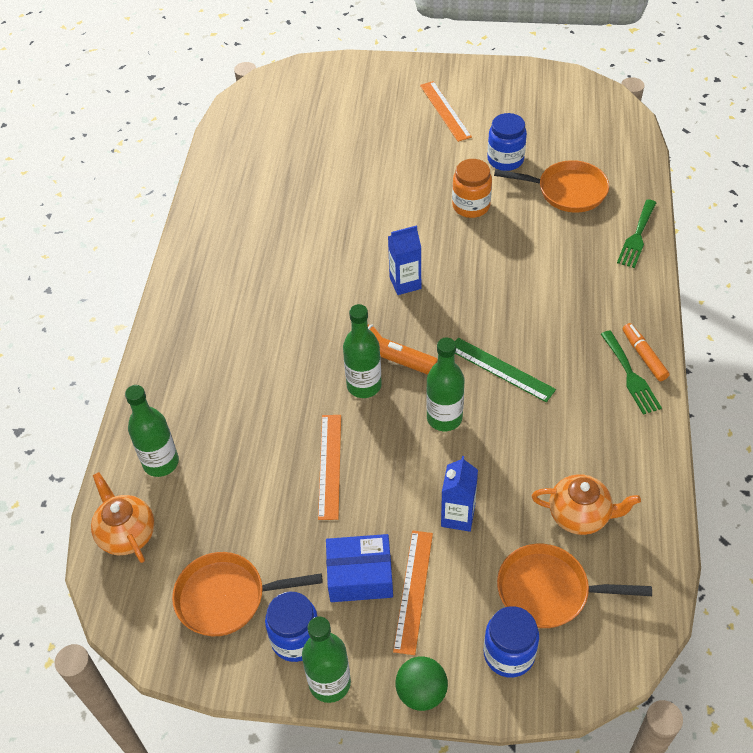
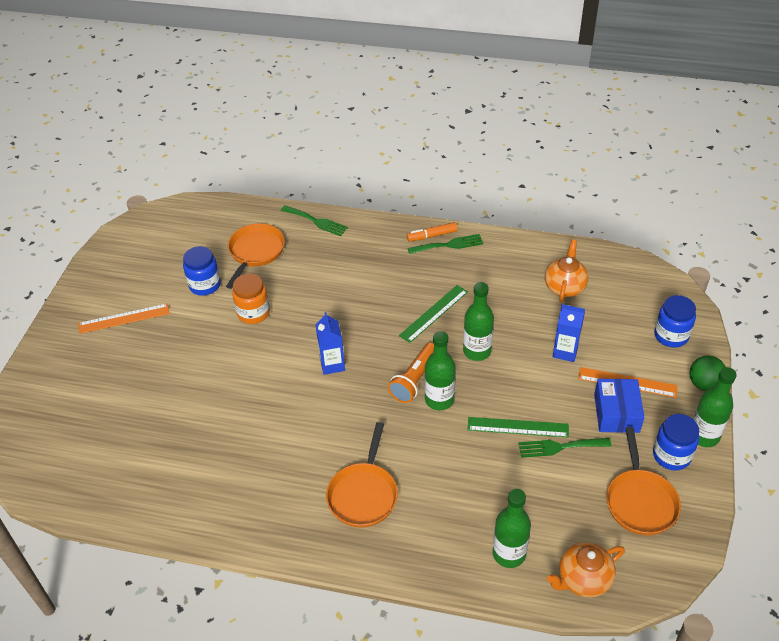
camera: 85 degrees left, 5 degrees down
orange ruler [318,415,341,520] -> green ruler [468,417,569,438]
orange pan [497,544,652,628] -> orange pan moved to [326,422,398,528]
none -> green fork [518,438,611,458]

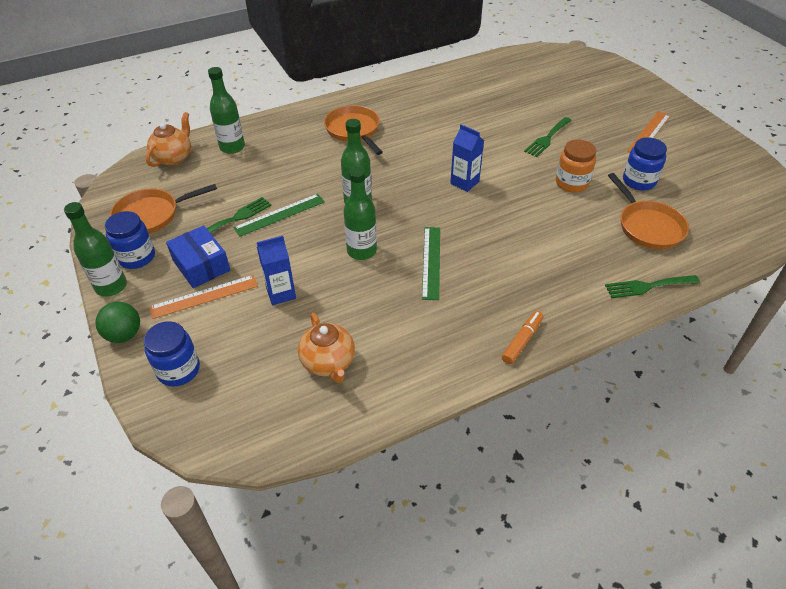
camera: 140 degrees right, 0 degrees up
orange flashlight [388,343,434,403] -> none
green fork [408,234,483,254] -> green fork moved to [524,117,572,157]
orange pan [606,427,681,535] -> orange pan turned 75 degrees counterclockwise [110,184,217,234]

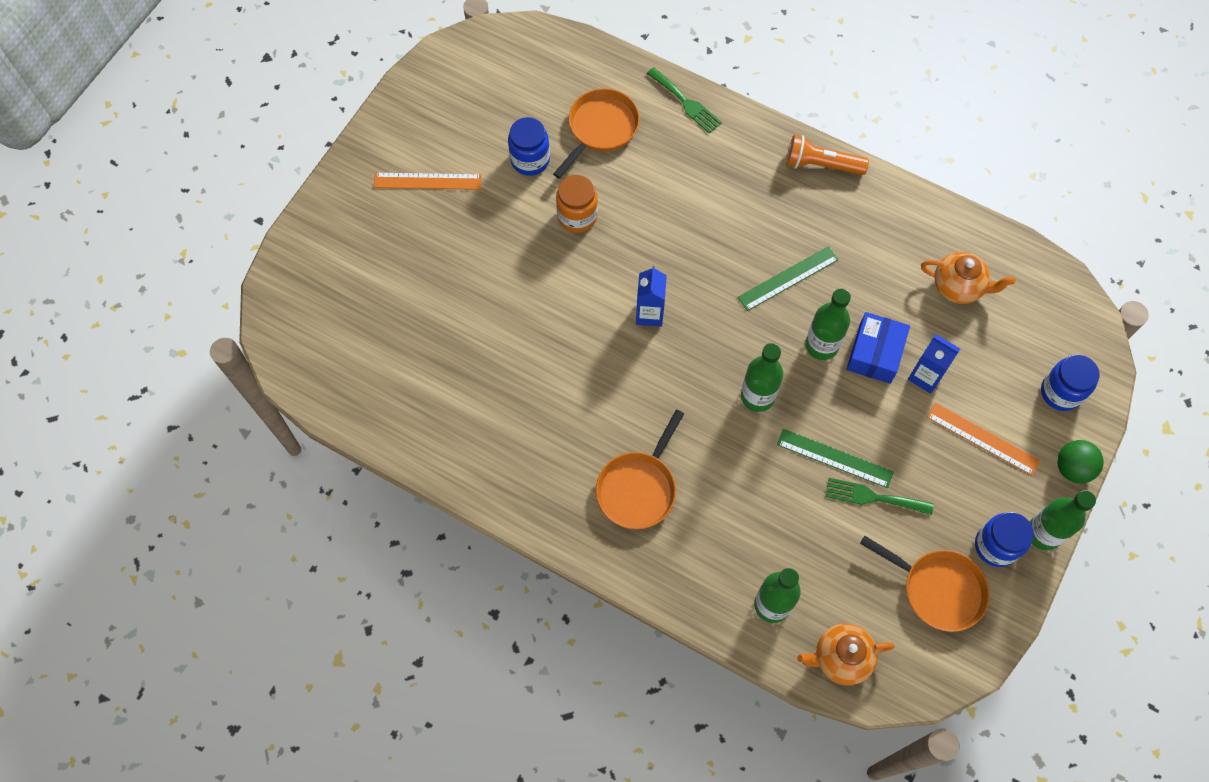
camera: 125 degrees left, 20 degrees up
blue box [166,225,230,288] -> blue box moved to [846,312,910,384]
orange teapot [298,313,355,383] -> orange teapot turned 75 degrees clockwise [921,251,1016,304]
orange marker [502,311,543,364] -> orange flashlight [786,135,869,175]
green fork [524,117,572,157] -> none

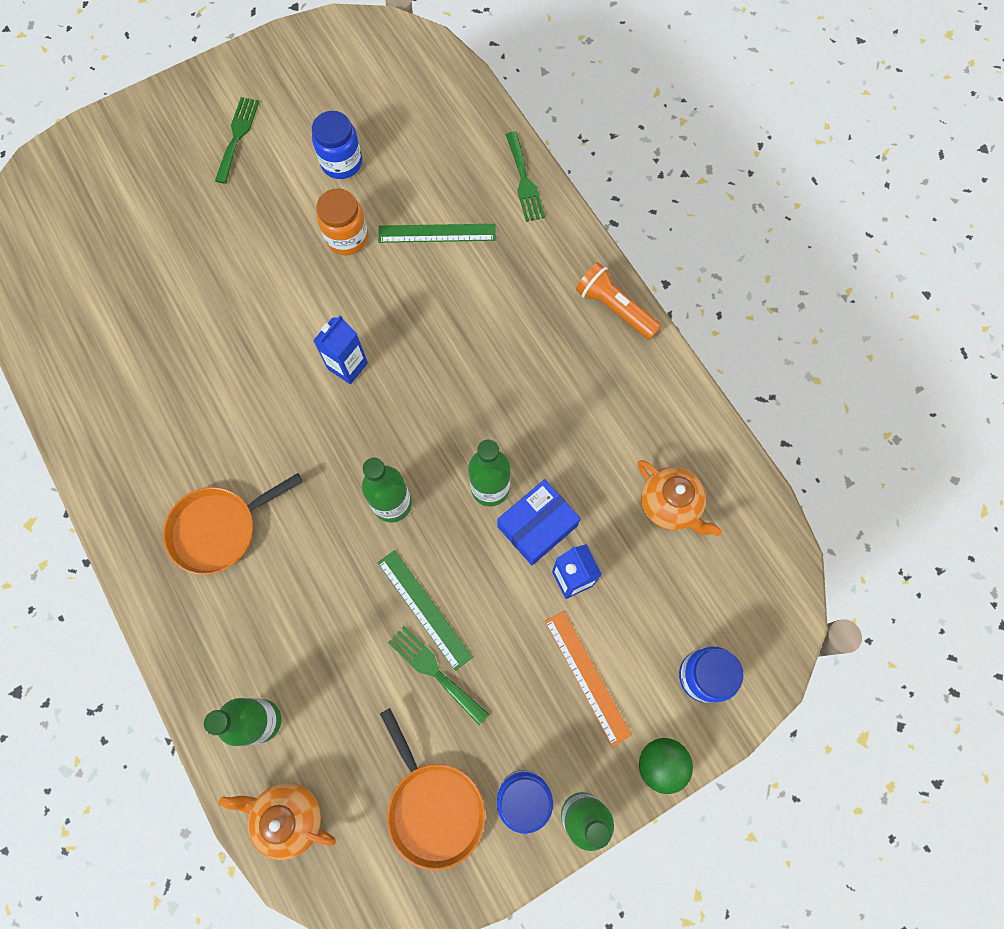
camera: 30 degrees right, 5 degrees up
orange ruler [374,172,482,190] -> green fork [215,97,259,184]
orange pan [553,89,640,179] -> none
green ruler [737,246,839,311] -> green ruler moved to [378,224,496,243]

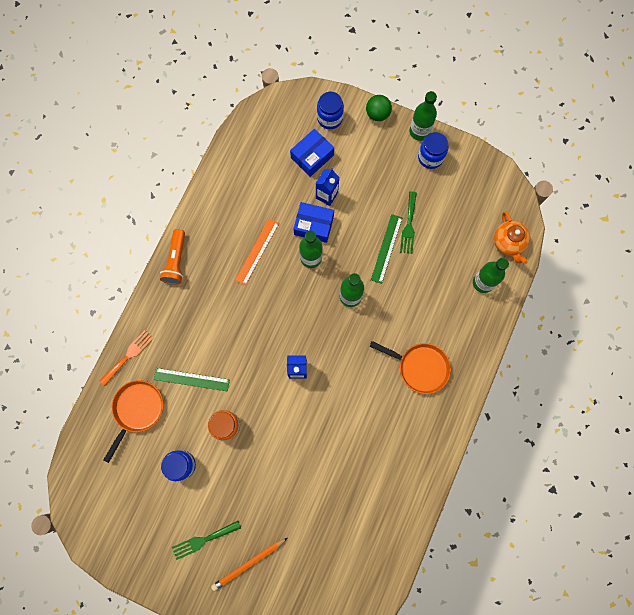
camera: 125 degrees left, 5 degrees up
green ruler [378,224,496,243] -> green ruler turned 45 degrees counterclockwise [154,368,230,392]
orange pan [380,708,485,870] -> orange pan moved to [103,380,163,463]
green fork [506,131,545,222] -> orange fork [100,330,154,386]
orange ruler [545,611,632,746] -> orange ruler moved to [235,218,279,285]
orange teapot [637,460,722,536] -> none
none -> orange pencil [211,538,288,591]
none -> blue box [290,129,334,177]

